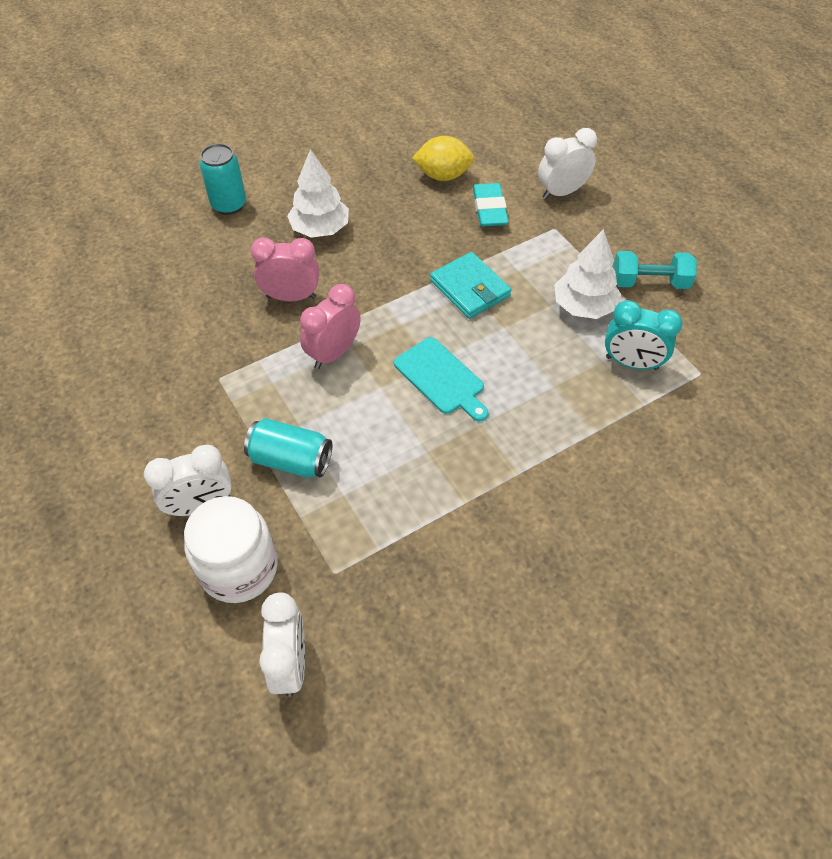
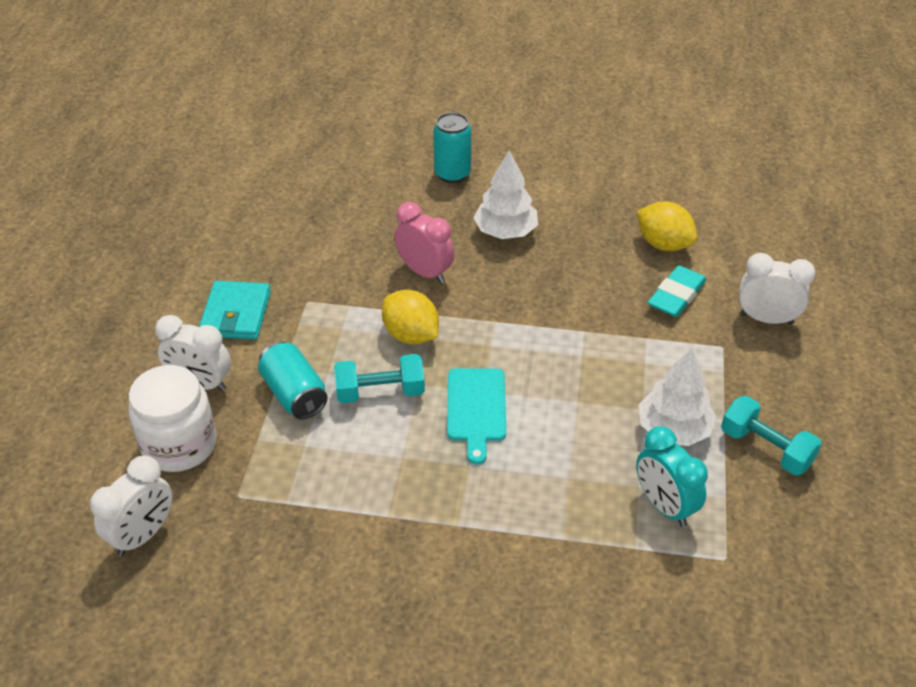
camera: 40 degrees right, 10 degrees down
pink clock [300,284,360,369] -> yellow lemon [382,290,439,345]
turquoise wallet [430,252,511,319] -> turquoise wallet moved to [199,281,271,340]
none -> turquoise dumbbell [334,354,425,403]

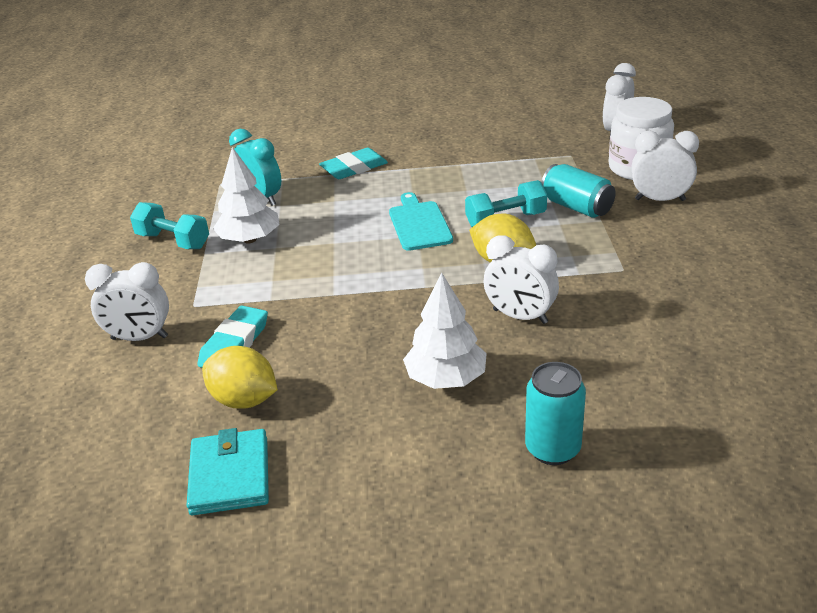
camera: 170 degrees right, 10 degrees down
turquoise wallet [199,281,271,340] -> turquoise wallet moved to [187,428,269,515]
pink clock [394,202,454,283] -> white clock [484,235,559,324]
none -> turquoise eraser [319,148,388,179]

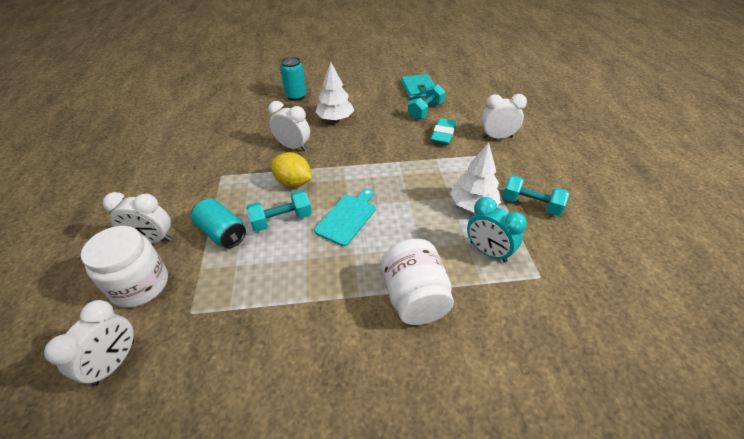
camera: 175 degrees right, 10 degrees up
yellow lemon [202,346,278,409] -> turquoise dumbbell [408,84,446,120]
turquoise eraser [319,148,388,179] -> white jar [381,239,454,325]
turquoise cutting board [389,192,453,251] -> turquoise cutting board turned 135 degrees counterclockwise [314,188,376,246]

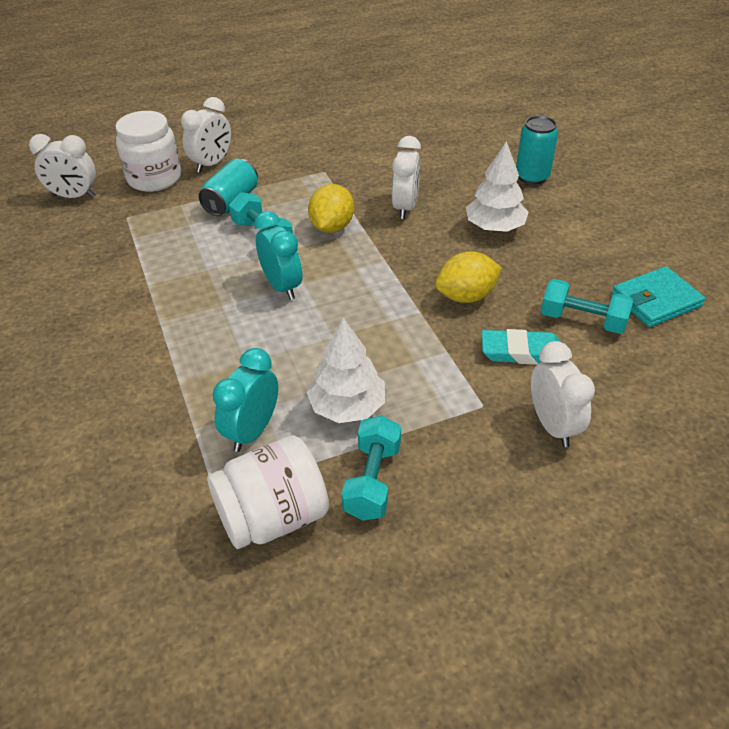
camera: 75 degrees right, 0 degrees up
white clock [103,192,172,243] -> white clock turned 135 degrees counterclockwise [181,97,231,173]
turquoise cutting board [314,188,376,246] -> turquoise clock [254,211,302,300]
white jar [381,239,454,325] -> white jar moved to [207,436,329,549]
none -> yellow lemon [435,251,502,303]

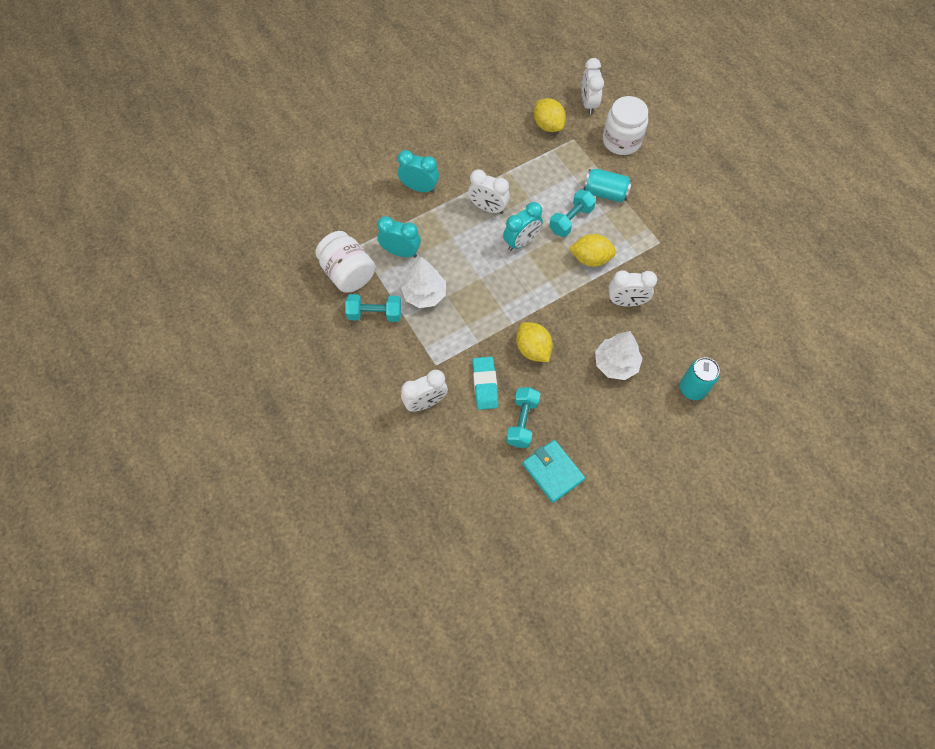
camera: 80 degrees right, 20 degrees up
white clock [181,97,231,173] -> white clock moved to [468,169,510,214]
none -> turquoise clock [398,150,439,193]
none -> yellow lemon [534,98,566,132]

